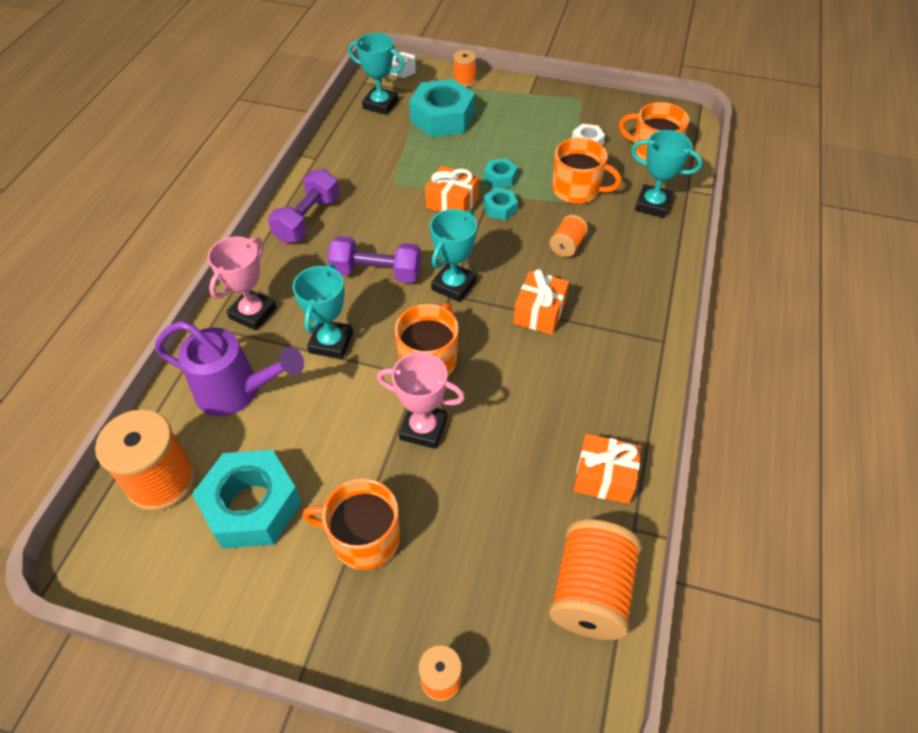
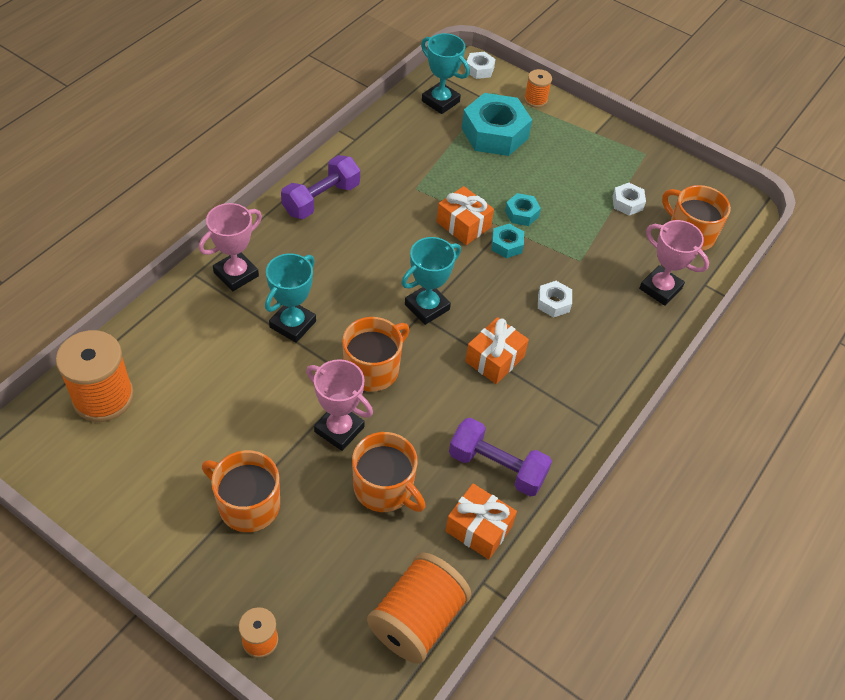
camera: 15 degrees right, 0 degrees up
purple watering can [155,321,304,416] -> none
turquoise nut [192,450,302,549] -> none
purple dumbbell [328,236,421,283] -> purple dumbbell moved to [449,418,552,496]
orange spool [550,215,588,257] -> white nut [538,281,572,318]
orange mug [552,138,621,204] -> orange mug moved to [352,432,425,512]
turquoise trophy [631,130,703,218] -> pink trophy [639,220,709,306]

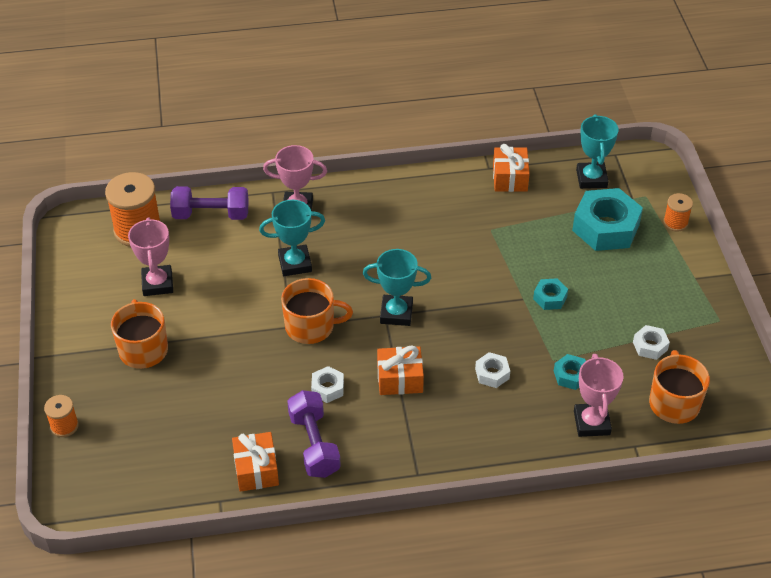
camera: 50 degrees right, 5 degrees down
purple dumbbell [281,155,360,219] -> purple dumbbell moved to [170,186,249,220]
pink trophy [306,359,373,451] -> pink trophy moved to [128,217,173,296]
orange mug [352,432,425,512] -> none
orange spool [367,552,471,664] -> none
orange gift [437,186,494,245] -> orange gift moved to [493,144,530,192]
white nut [467,51,496,79] -> white nut moved to [311,366,344,403]
turquoise nut [491,224,524,258] -> turquoise nut moved to [554,354,586,390]

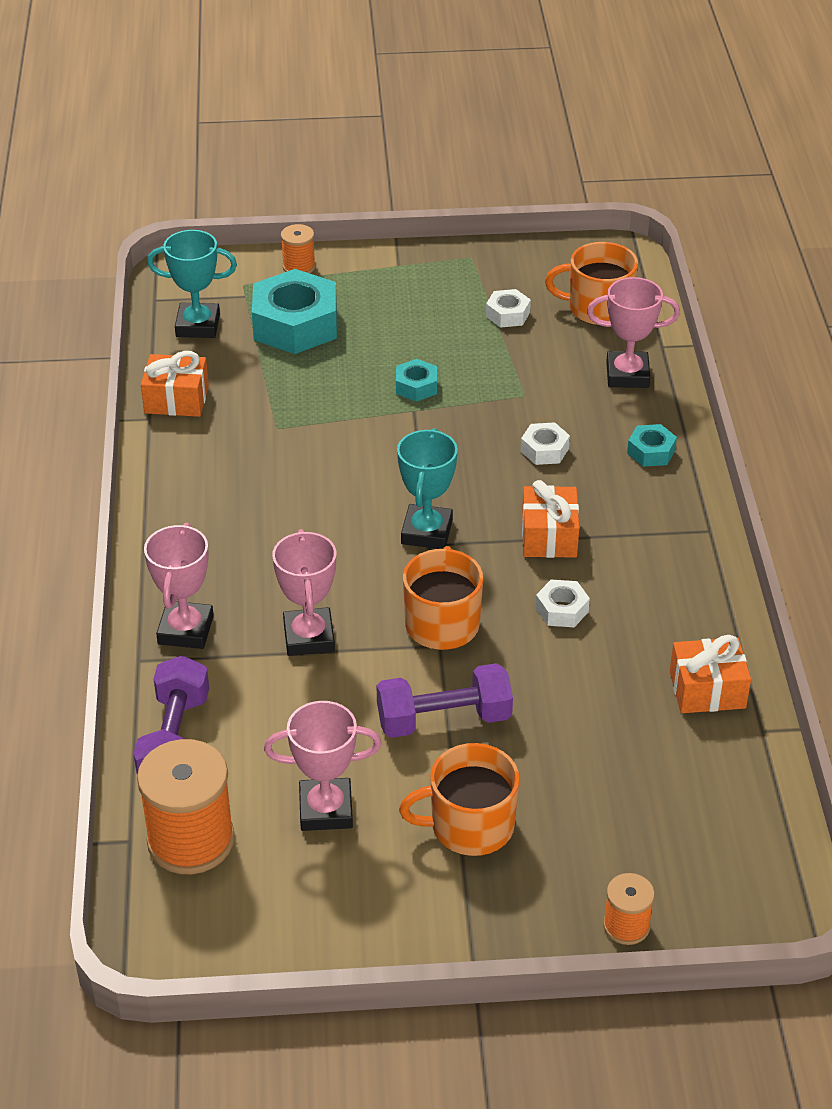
camera: 85 degrees left, 5 degrees down
turquoise trophy [259,200,325,276] -> pink trophy [272,529,336,656]
purple dumbbell [287,390,341,478] -> purple dumbbell moved to [377,663,513,738]
turquoise nut [554,354,586,390] -> turquoise nut moved to [627,424,677,467]

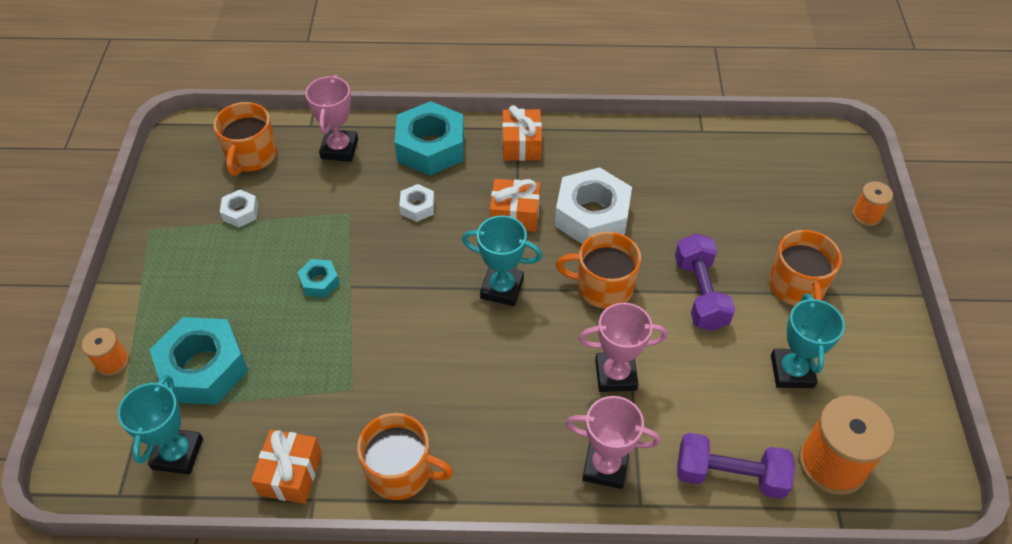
camera: 85 degrees left, 10 degrees up
pink trophy [264,701,382,831] -> turquoise trophy [771,293,845,388]
white nut [535,579,590,627] -> white nut [555,167,632,244], size x2.09
turquoise nut [627,424,677,467] -> turquoise nut [395,101,464,176], size x2.09
orange gift [670,635,751,713] -> orange gift moved to [502,105,542,161]
none -> orange mug [357,413,453,500]

